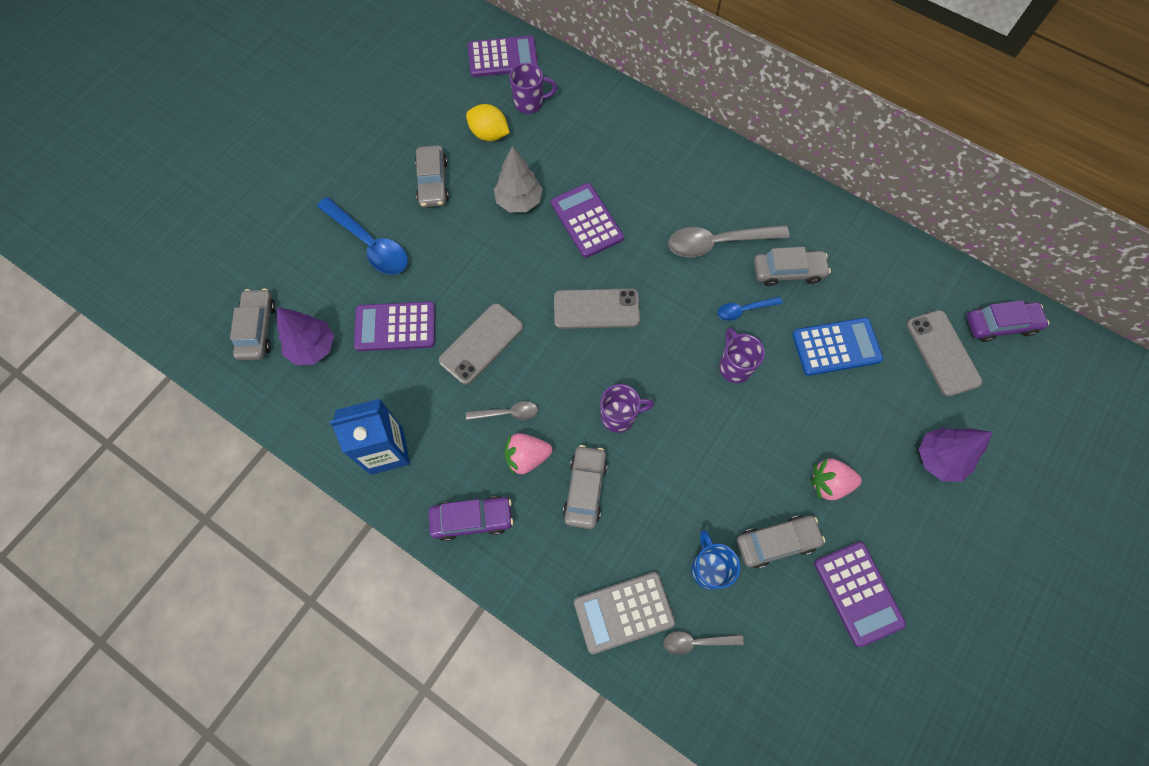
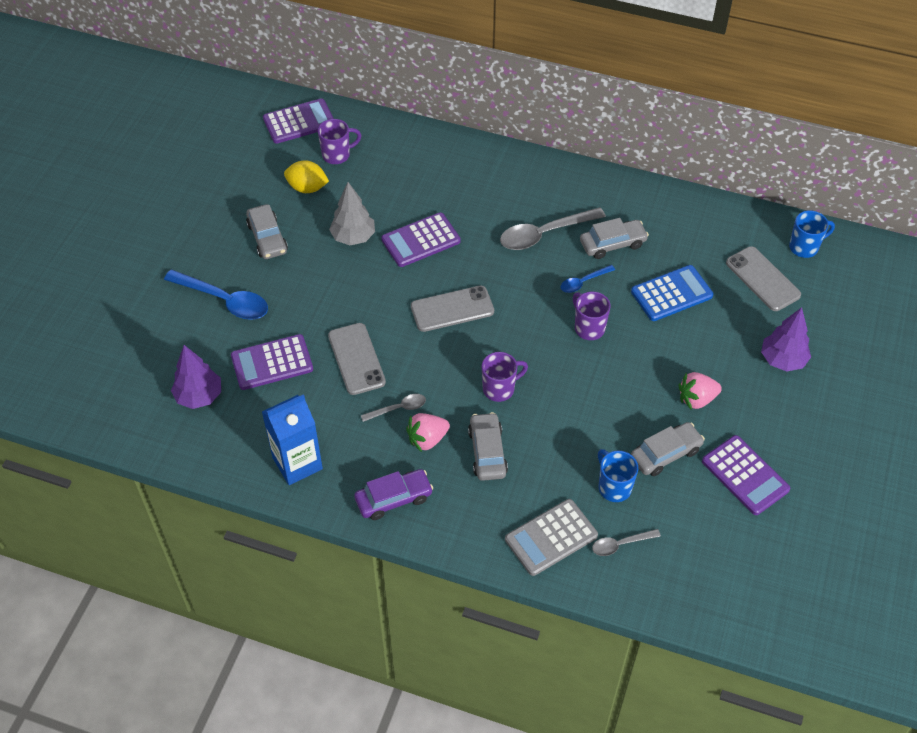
camera: 15 degrees left, 15 degrees down
grey car [230,289,276,360] -> none
grey phone [439,303,523,385] -> grey phone turned 45 degrees counterclockwise [328,323,386,395]
purple calculator [551,183,624,258] -> purple calculator turned 75 degrees counterclockwise [381,212,461,267]
purple car [967,300,1049,342] -> blue mug [789,210,835,258]

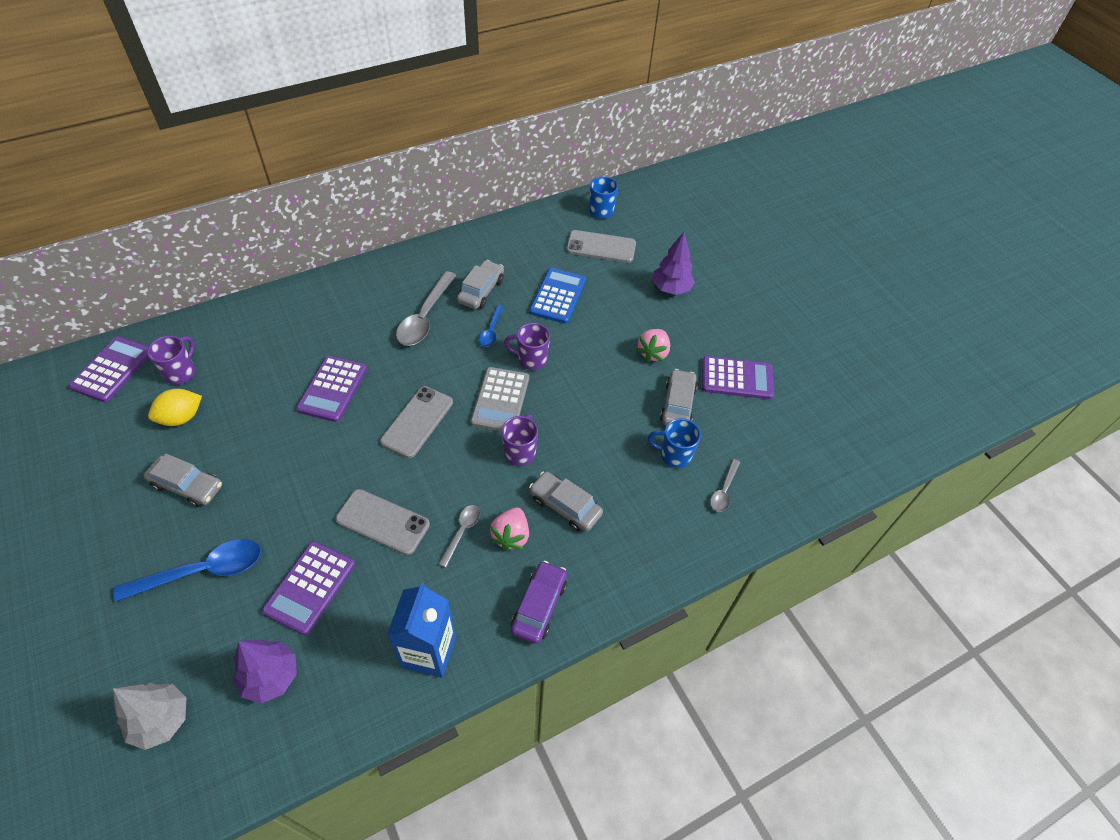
camera: 50 degrees left, 0 degrees up
grey tree [329,182,375,245] -> grey tree moved to [113,683,186,750]
grey calculator [505,499,598,576] -> grey calculator moved to [471,367,529,431]

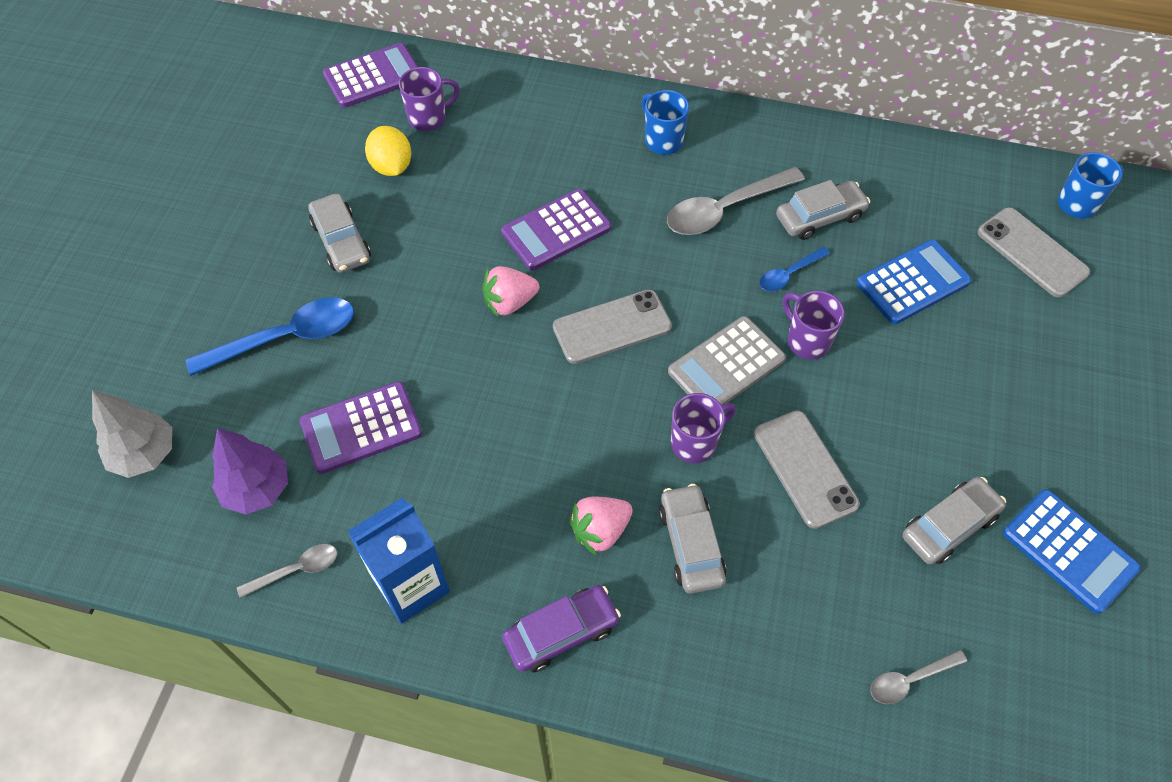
camera: 45 degrees right, 5 degrees up
blue spoon [114,539,261,602] -> blue spoon turned 45 degrees counterclockwise [185,297,354,376]
yellow lemon [148,389,202,426] -> yellow lemon turned 60 degrees clockwise [365,126,411,176]
grey phone [335,489,430,555] -> grey phone moved to [754,411,860,529]
grey spoon [439,505,480,568] -> grey spoon moved to [237,544,337,598]
pink strawberry [636,329,670,362] -> pink strawberry moved to [482,266,539,317]
blue mug [648,418,701,468] -> blue mug moved to [642,90,689,155]
purple tree [652,232,695,295] -> none
purple calculator [702,356,774,399] -> blue calculator [1003,489,1141,614]

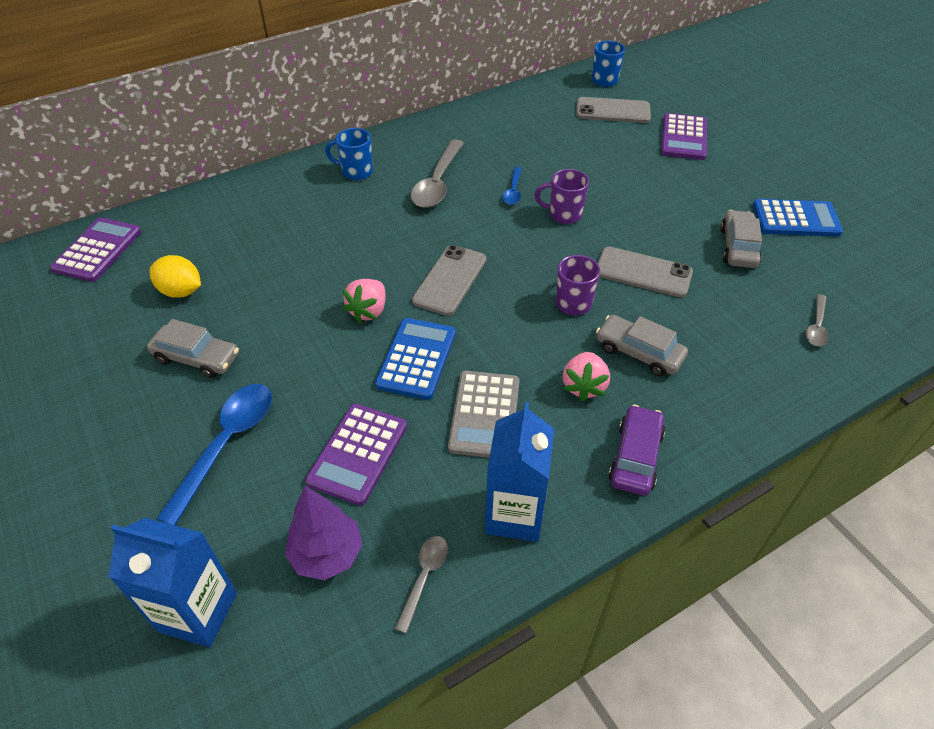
camera: 45 degrees left, 10 degrees down
grey tree [92,390,172,478] -> blue carton [108,518,237,647]
purple mug [399,67,460,131] -> none
purple calculator [501,189,611,270] -> purple calculator moved to [661,113,707,160]
grey calculator [668,316,786,404] -> grey calculator moved to [448,371,520,458]
grey car [776,180,870,240] -> none
blue calculator [856,240,972,324] -> blue calculator moved to [375,318,456,400]

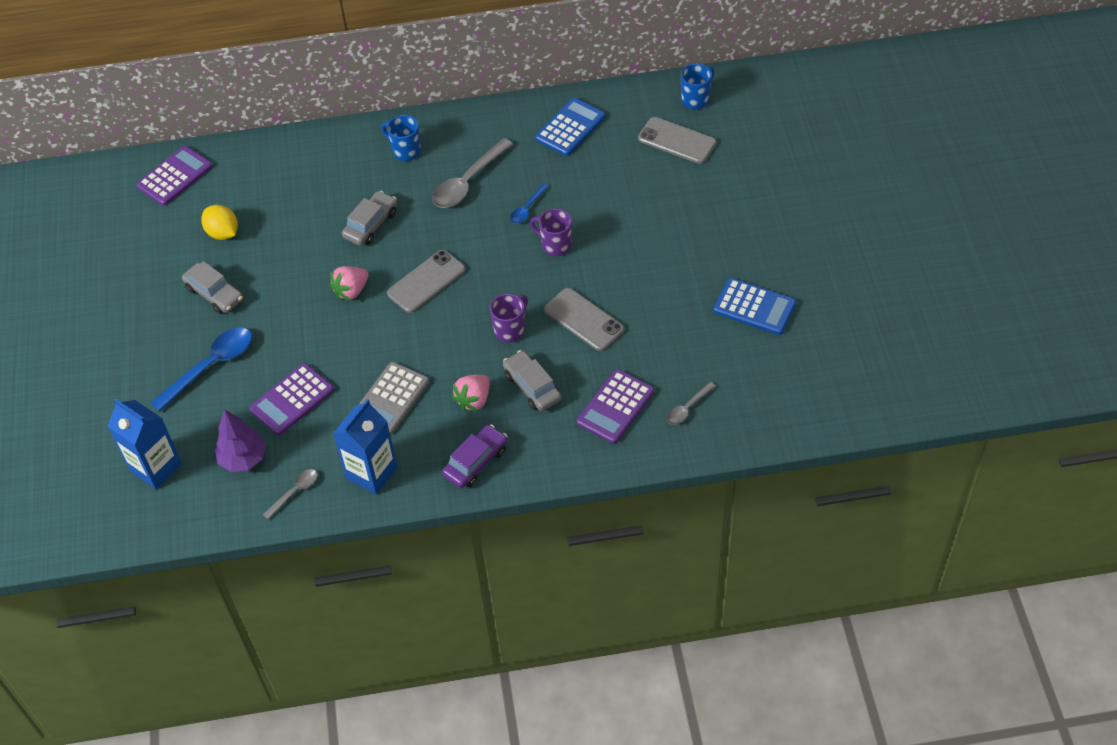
camera: 25 degrees right, 5 degrees up
blue calculator [375,318,456,400] -> blue calculator moved to [535,98,606,156]
purple calculator [661,113,707,160] -> purple calculator moved to [577,369,654,444]
grey car [720,210,762,268] -> grey car moved to [342,191,397,246]

